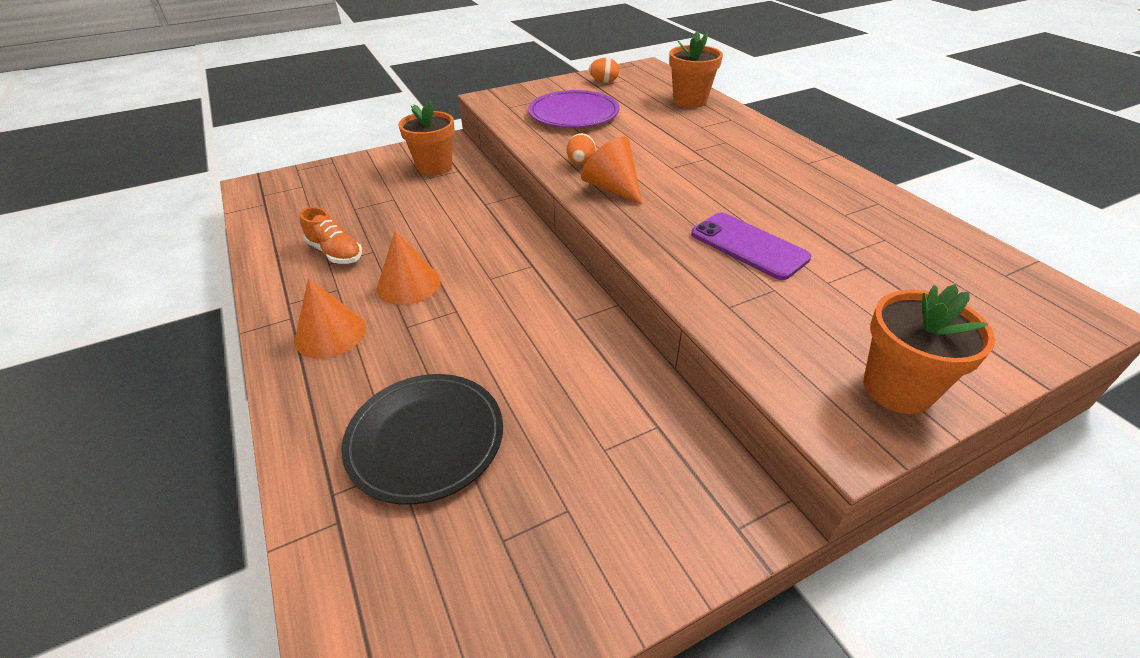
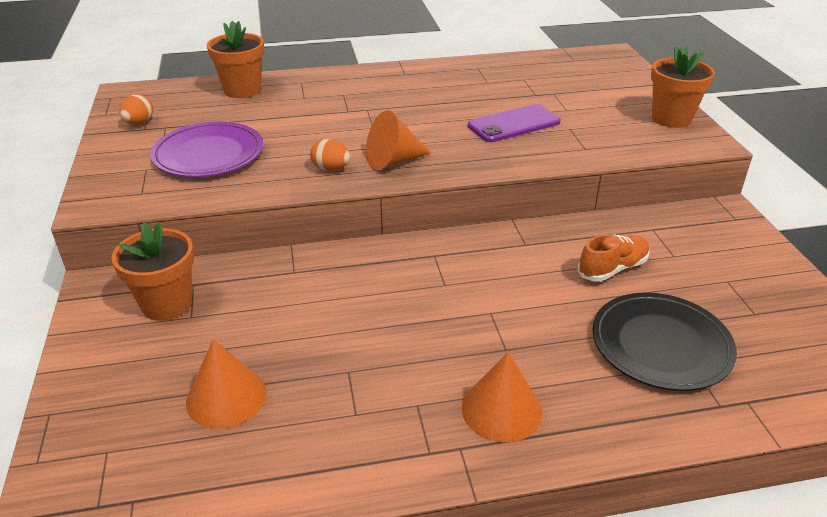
camera: 75 degrees left, 5 degrees down
orange shoe [300,207,362,264] -> orange shoe moved to [577,234,650,282]
orange cone [377,231,441,305] -> orange cone moved to [186,339,266,428]

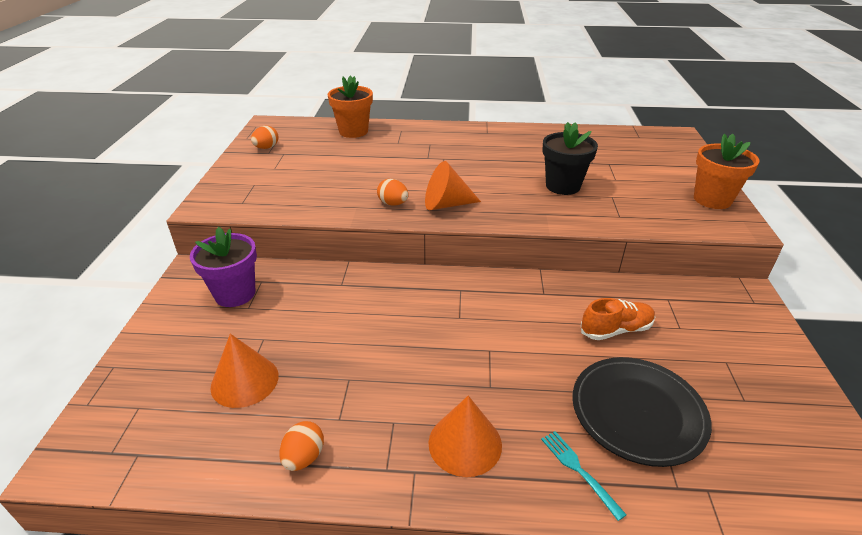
camera: 15 degrees right, 0 degrees up
orange flower pot [111,222,194,321] -> purple flower pot [190,227,257,307]
purple plate [150,122,263,177] -> none
purple phone [468,104,561,142] -> black flower pot [542,122,598,195]
none -> orange egg [279,421,324,471]
none -> turquoise fork [541,431,627,521]

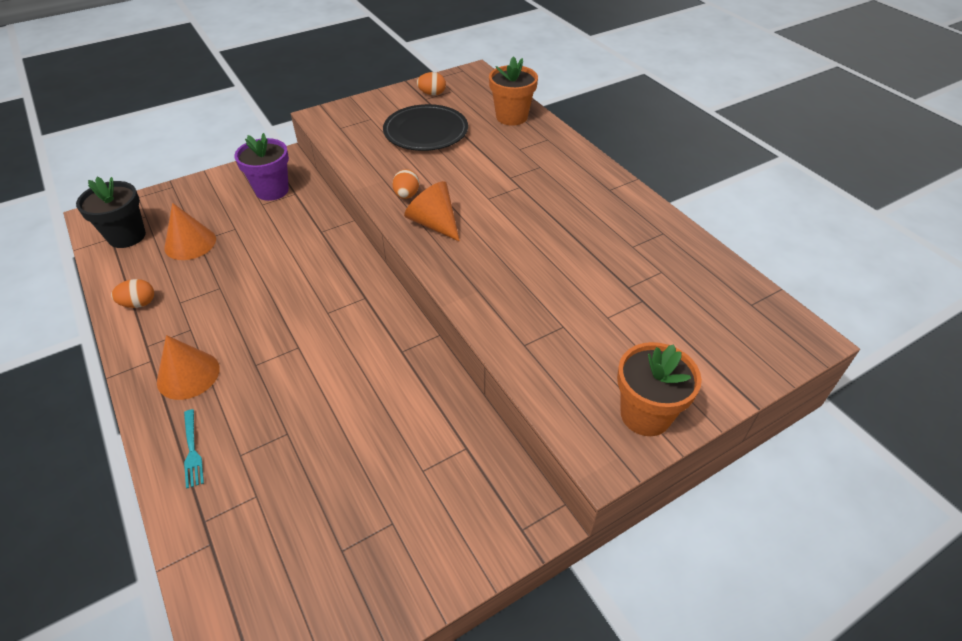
camera: 55 degrees right, 10 degrees up
turquoise fork [541,431,627,521] -> turquoise fork turned 135 degrees clockwise [184,409,204,489]
black flower pot [542,122,598,195] -> black flower pot moved to [76,177,146,248]
black plate [572,357,712,467] -> black plate moved to [383,104,468,151]
orange shoe [581,298,655,340] -> none

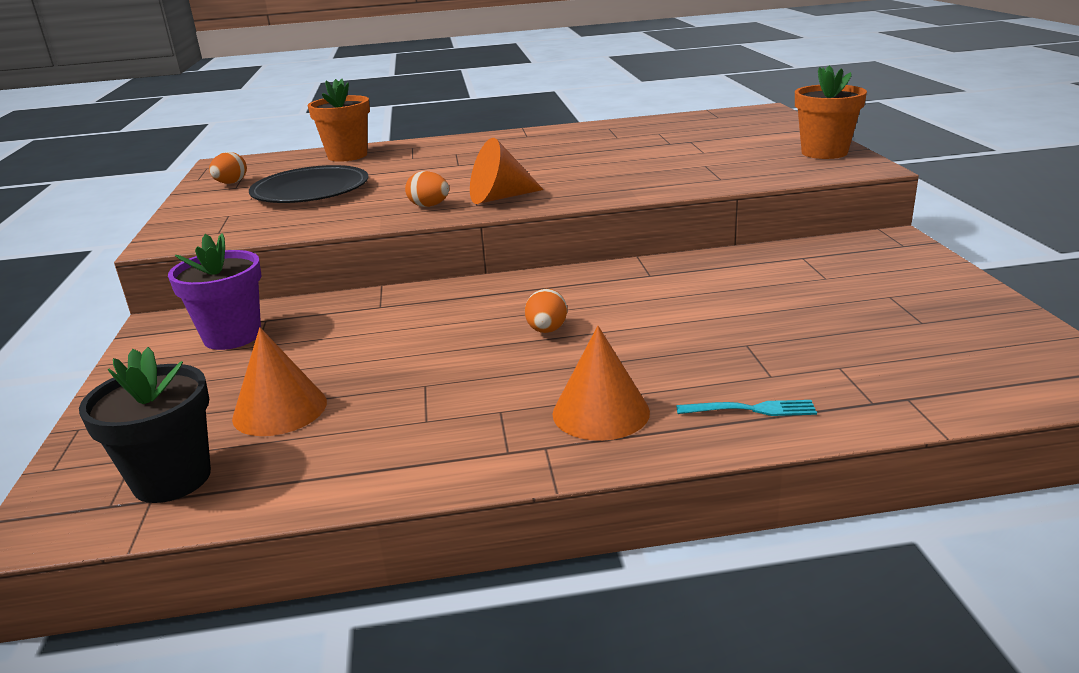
camera: 65 degrees left, 20 degrees down
orange egg [111,279,154,308] -> orange egg moved to [525,289,567,333]

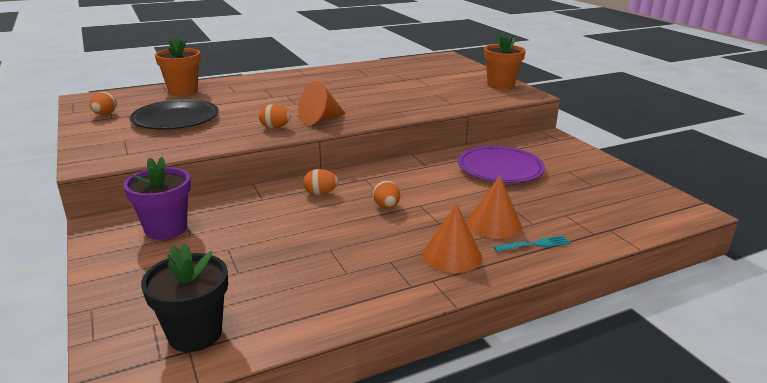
camera: 20 degrees left, 0 degrees up
orange cone [232,327,327,436] -> orange cone moved to [467,176,522,239]
none -> orange egg [303,169,338,195]
none -> purple plate [458,146,545,183]

